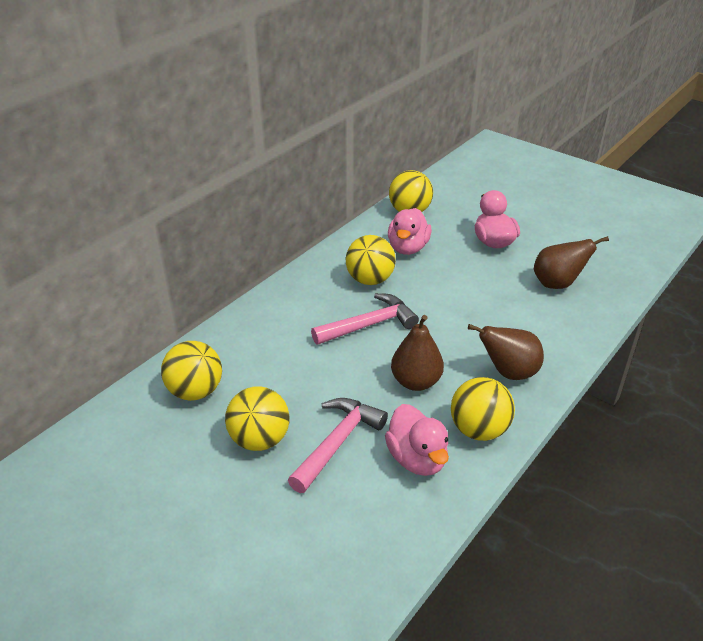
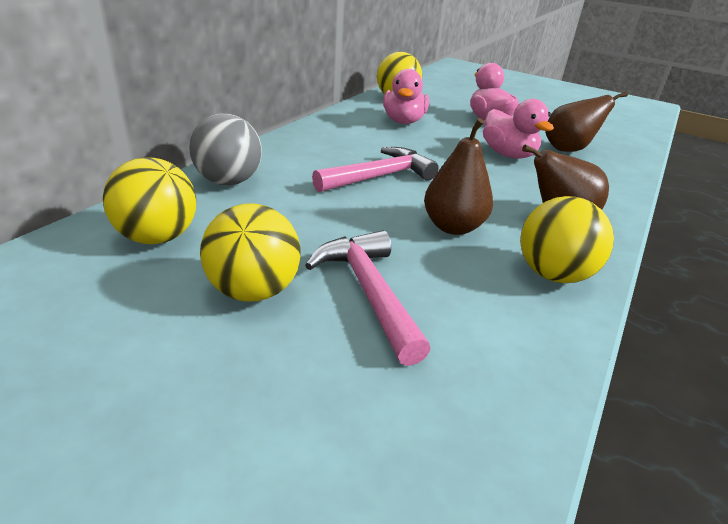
camera: 10 degrees left, 5 degrees down
pink hammer [288,398,388,493] -> pink hammer turned 45 degrees counterclockwise [305,230,431,366]
yellow ball [346,235,396,285] -> none
pink duck [385,404,449,476] -> pink duck moved to [483,99,554,159]
none -> grey ball [189,113,262,185]

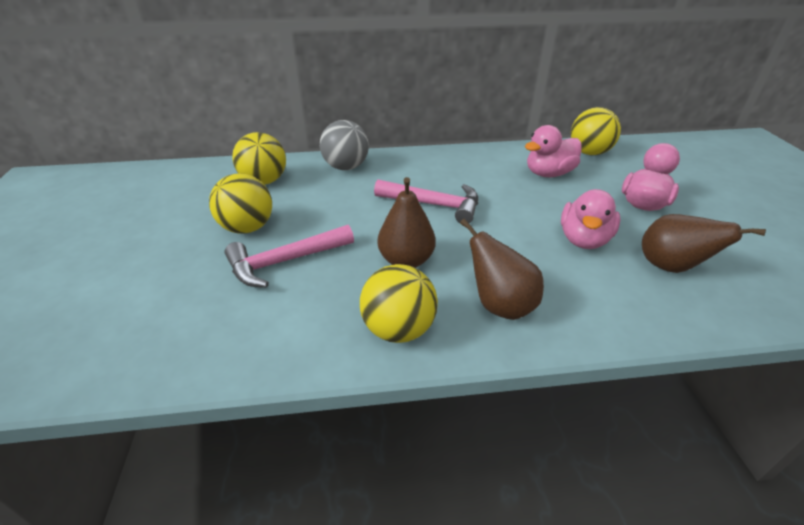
camera: 55 degrees right, 5 degrees up
pink hammer [305,230,431,366] -> pink hammer turned 150 degrees counterclockwise [224,225,354,287]

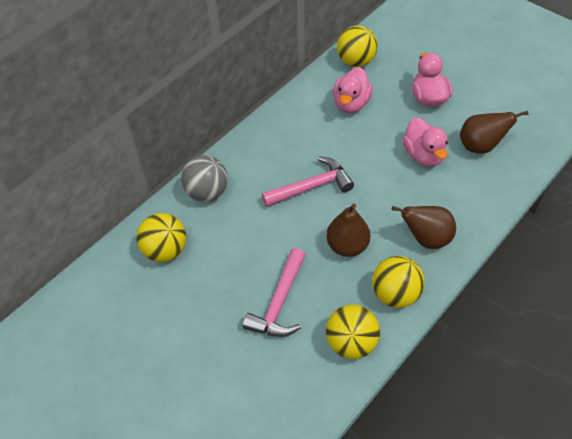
camera: 40 degrees left, 15 degrees up
yellow ball [209,173,272,234] -> yellow ball moved to [326,304,380,359]

